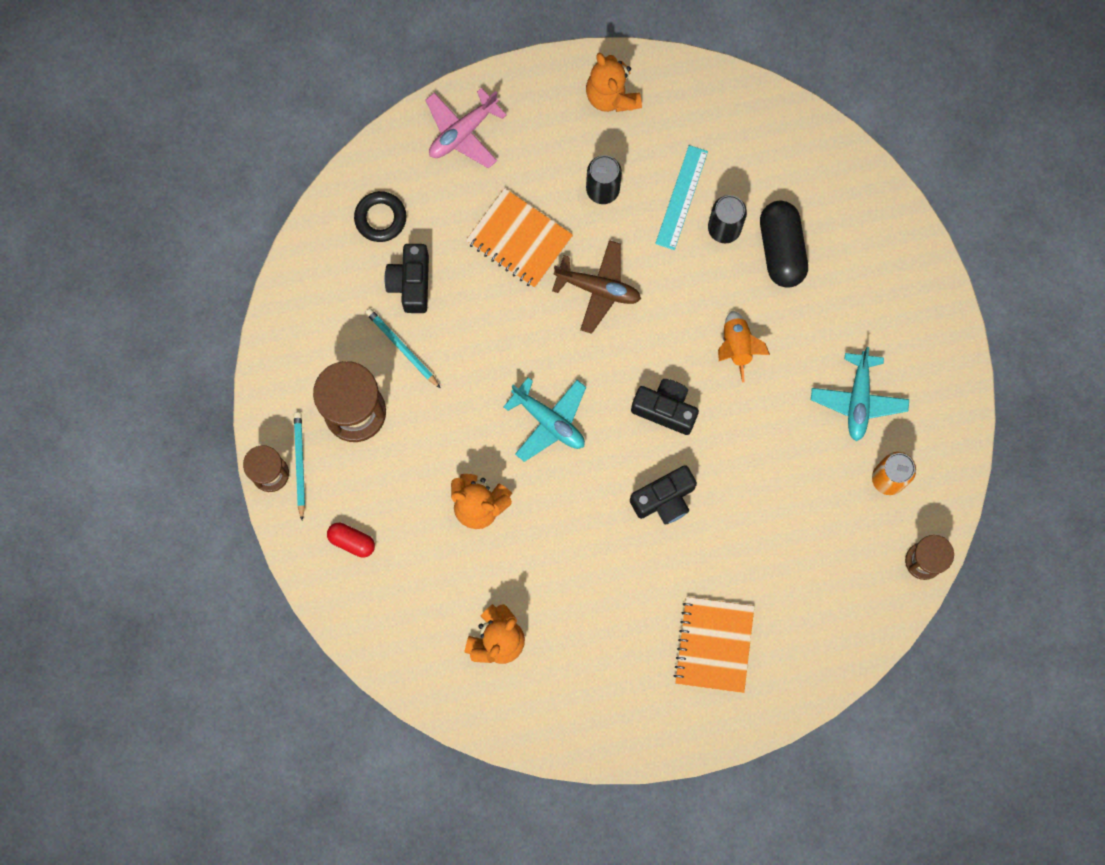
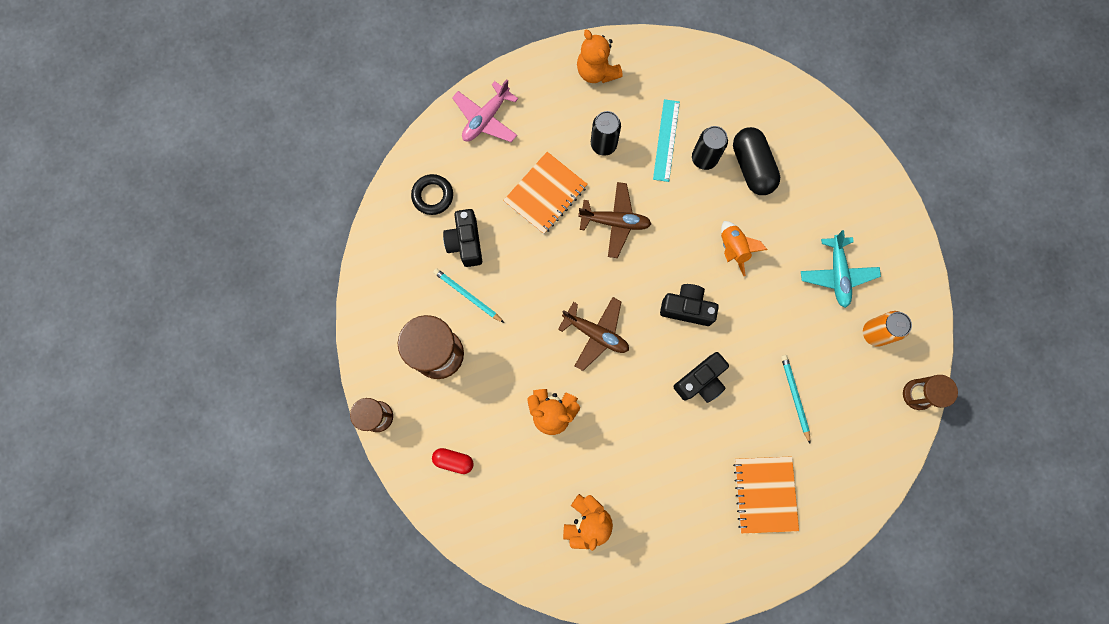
camera: 10 degrees left, 0 degrees up
turquoise pencil [294,412,305,520] -> turquoise pencil moved to [781,355,810,443]
orange notebook [466,188,573,288] -> orange notebook turned 75 degrees counterclockwise [503,152,588,234]
turquoise plane [504,377,586,462] -> brown plane [558,297,629,371]

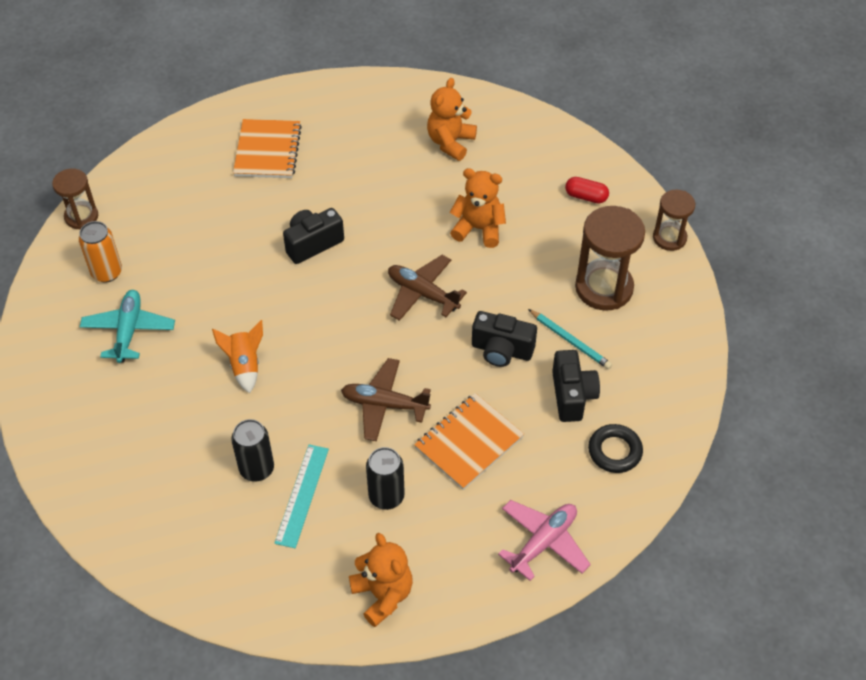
camera: 175 degrees left, 25 degrees down
black camera [660,284,719,326] -> black camera moved to [472,311,537,367]
black capsule [733,127,780,195] -> none
turquoise pencil [781,355,810,443] -> none

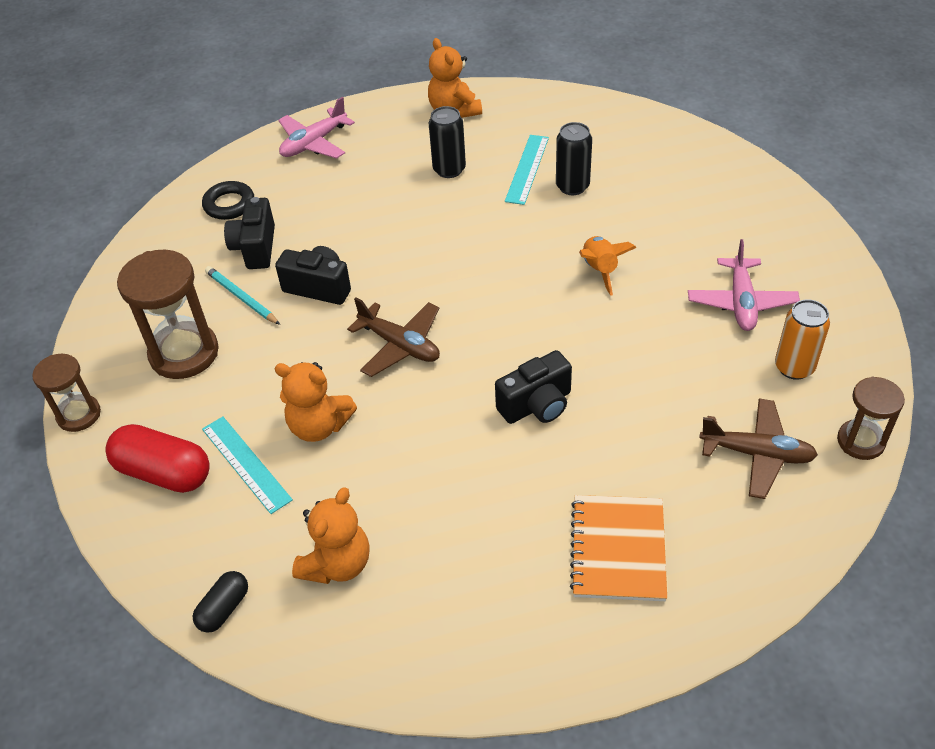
camera: 175 degrees left, 5 degrees down
turquoise plane [80,290,175,363] -> pink plane [688,239,800,331]
brown plane [341,358,431,441] -> brown plane moved to [699,398,818,499]
orange notebook [414,393,524,490] -> none
red capsule [565,177,609,203] -> red capsule [106,424,210,493], size x1.78
none -> black capsule [193,571,248,633]
none -> turquoise ruler [202,416,293,514]

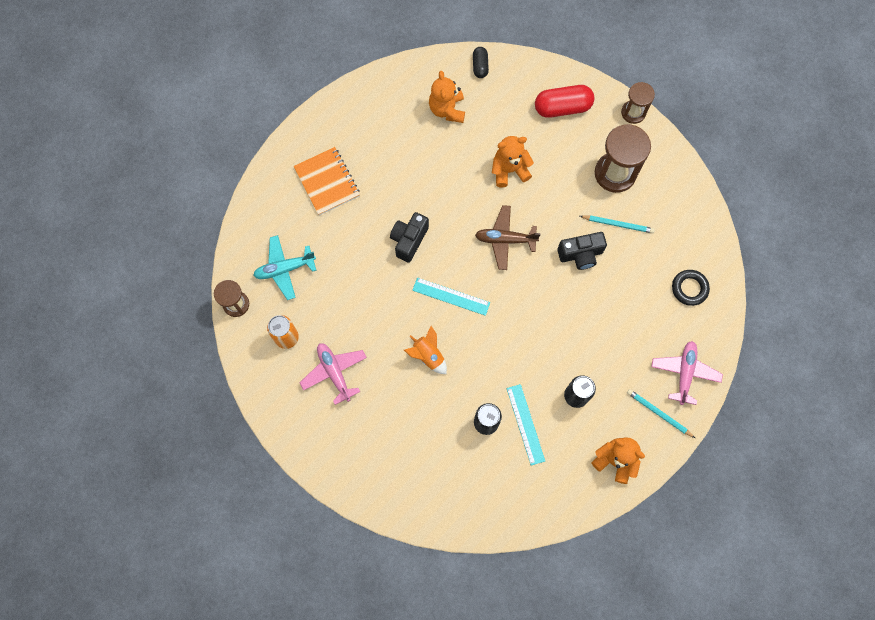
camera: 145 degrees right, 25 degrees up
turquoise ruler [202,416,293,514] -> turquoise ruler moved to [412,278,490,316]
black camera [224,197,275,269] -> none
brown plane [699,398,818,499] -> turquoise plane [253,235,317,300]
none -> turquoise pencil [627,389,695,438]

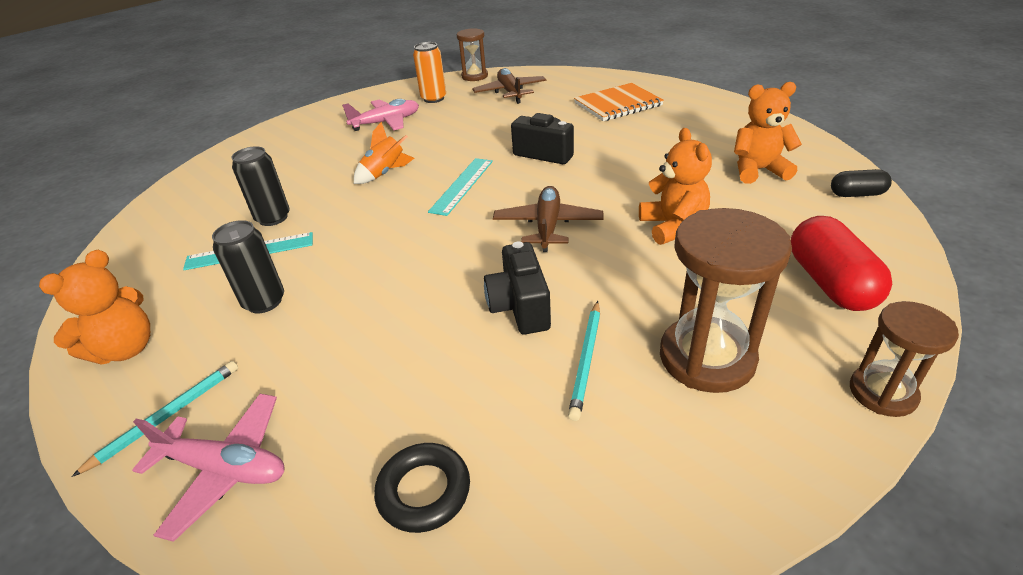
camera: 95 degrees right, 35 degrees down
turquoise plane [253,235,317,300] -> brown plane [472,68,546,104]

